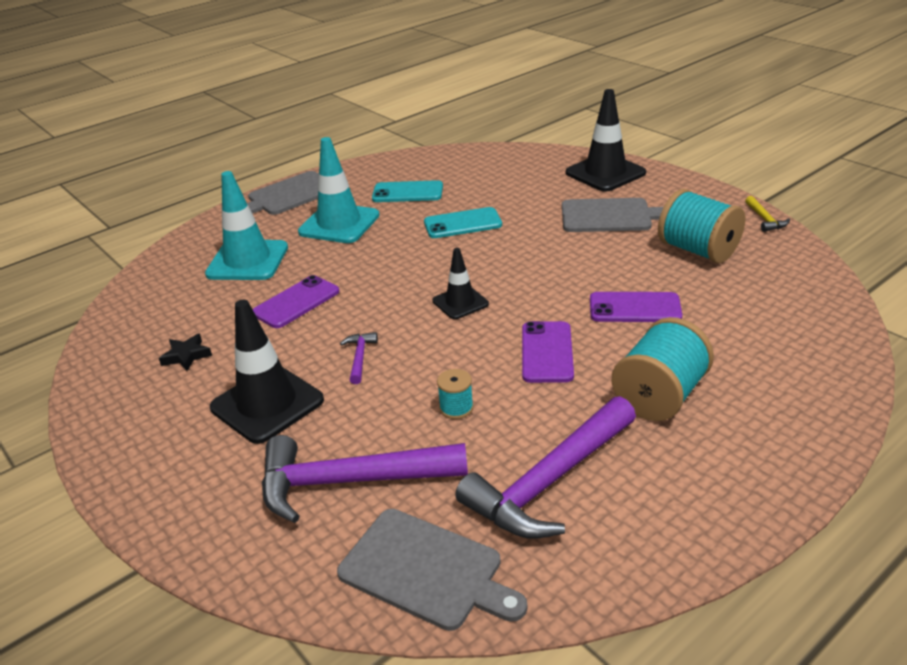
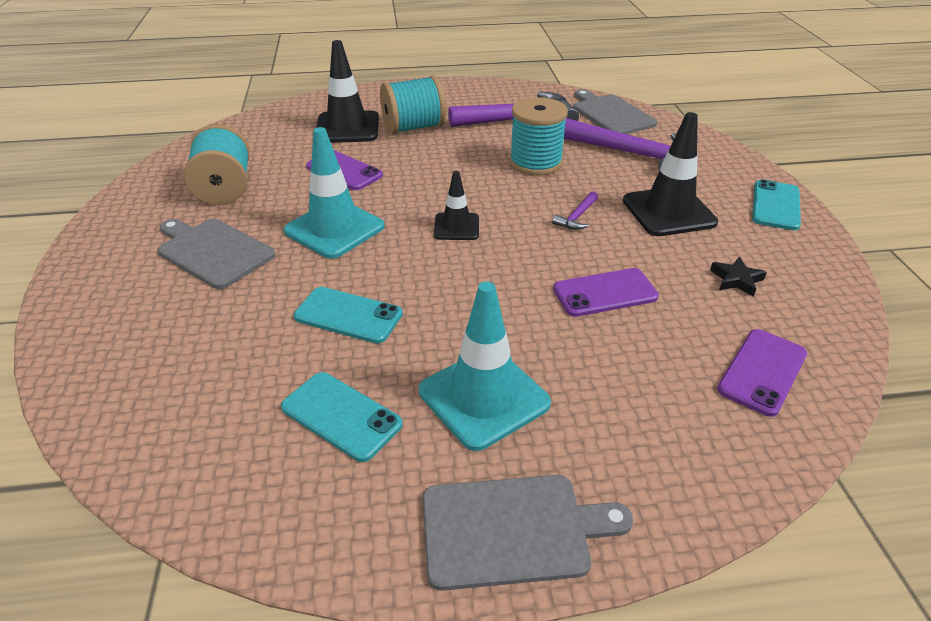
camera: 150 degrees left, 5 degrees up
turquoise traffic cone [205,171,288,280] -> turquoise traffic cone moved to [284,127,385,259]
turquoise spool [437,369,474,419] -> turquoise spool [509,97,568,176], size x2.10
purple phone [522,321,574,383] -> purple phone moved to [717,329,807,417]
black traffic cone [566,89,646,192] -> black traffic cone moved to [316,40,379,143]
yellow hammer [745,196,790,232] -> none
none -> turquoise phone [752,179,801,230]

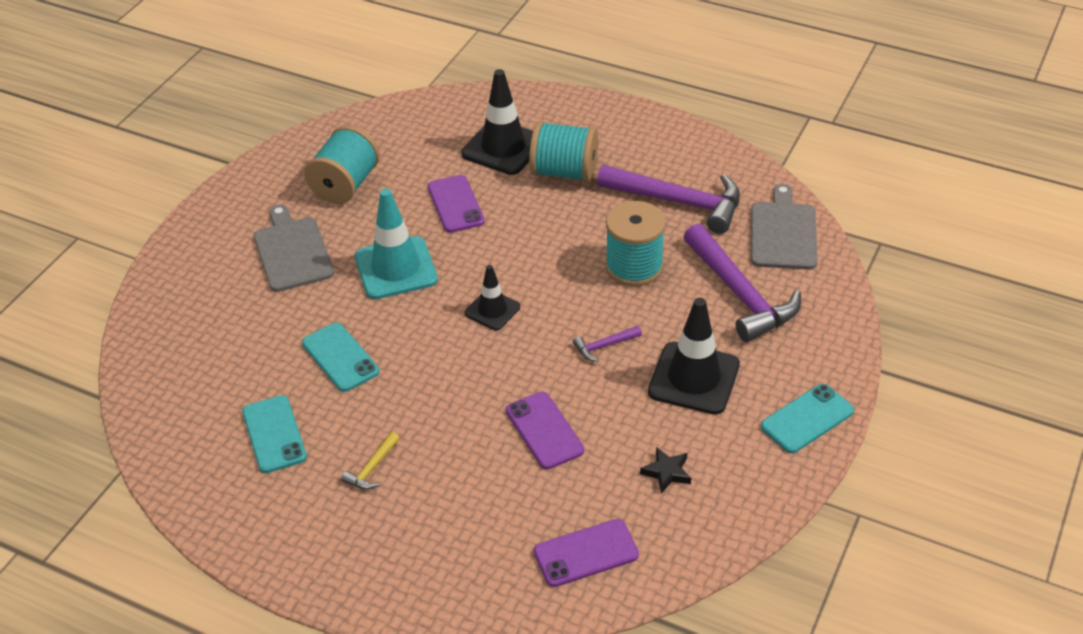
camera: 35 degrees right, 5 degrees up
turquoise traffic cone [419,281,551,451] -> yellow hammer [341,432,400,490]
grey cutting board [423,475,633,591] -> none
purple phone [553,268,659,317] -> purple phone turned 45 degrees clockwise [506,392,584,469]

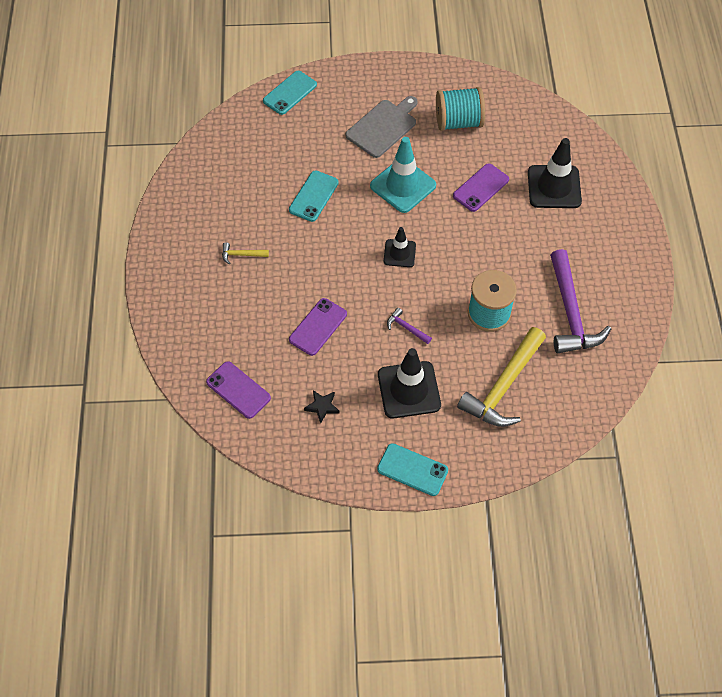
camera: 60 degrees right, 15 degrees up
turquoise phone [242,395,307,473] -> turquoise phone moved to [263,71,317,115]
turquoise spool [529,121,598,182] -> none
purple hammer [684,224,801,342] -> yellow hammer [457,327,546,427]
grey cutting board [751,184,818,270] -> none

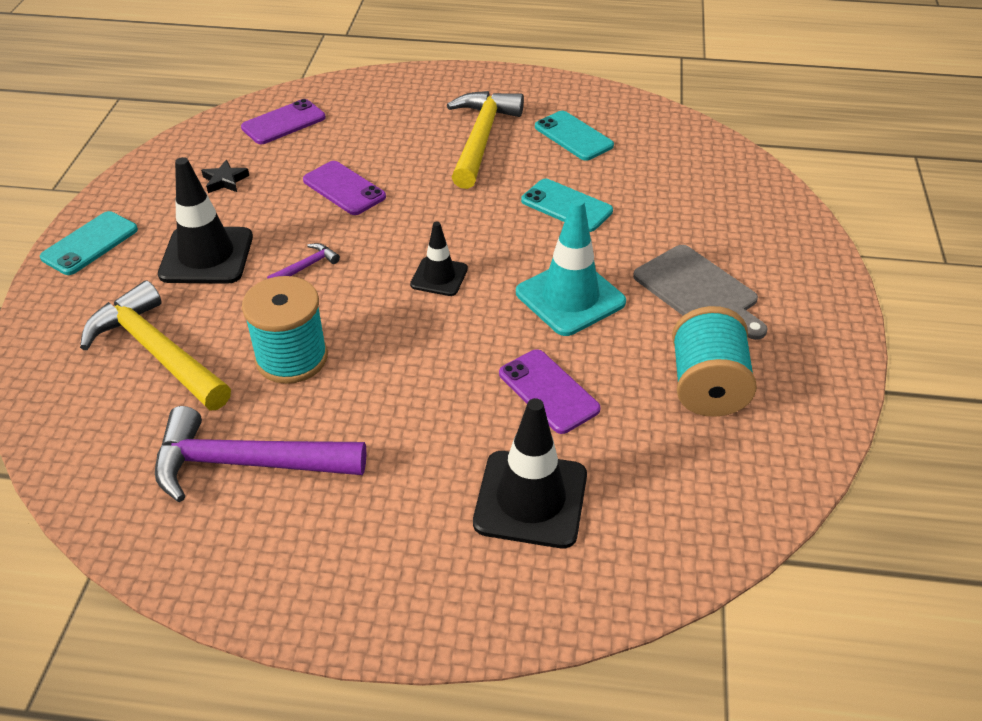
camera: 100 degrees right, 15 degrees down
yellow hammer [222,242,269,265] -> yellow hammer [447,91,524,189], size x2.35
turquoise phone [263,71,317,115] -> turquoise phone moved to [535,111,614,161]

